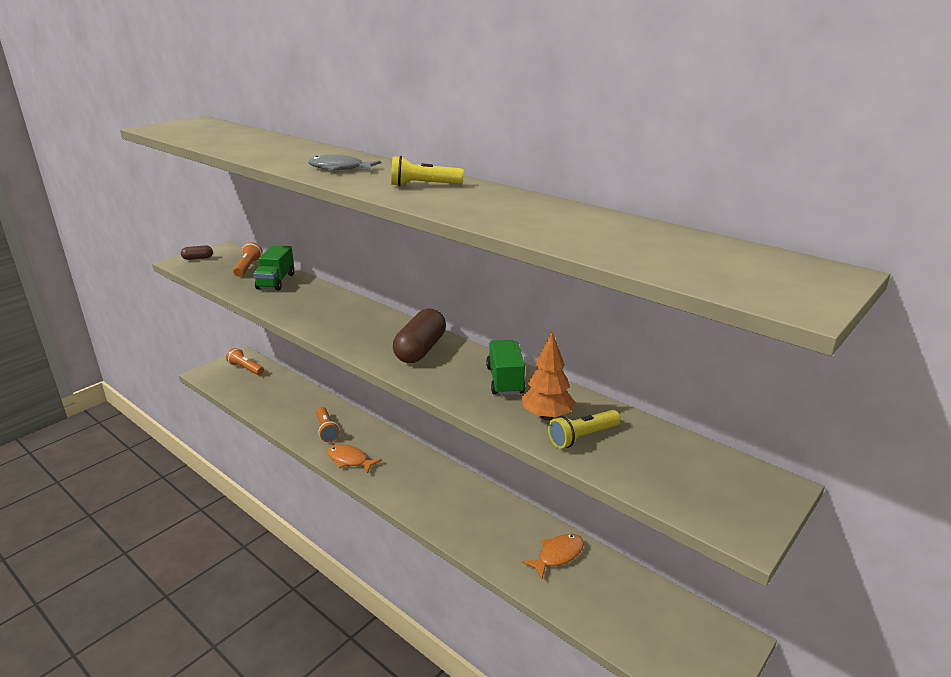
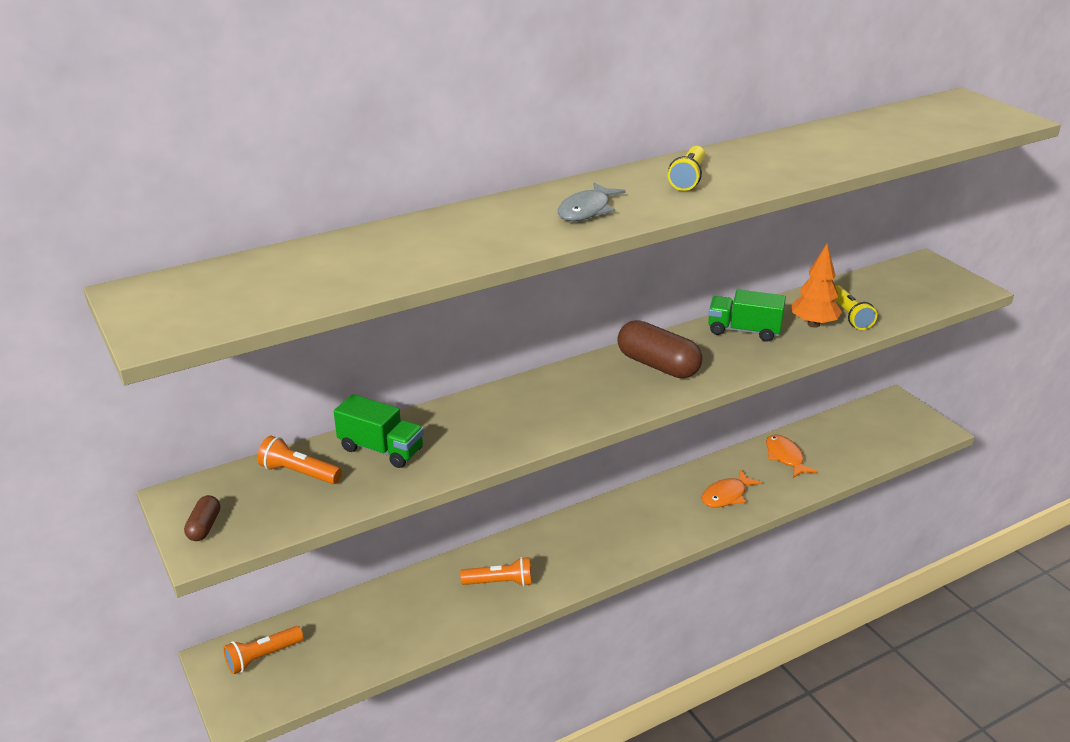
camera: 70 degrees left, 5 degrees up
orange fish [327,444,382,474] -> orange fish moved to [702,469,762,508]

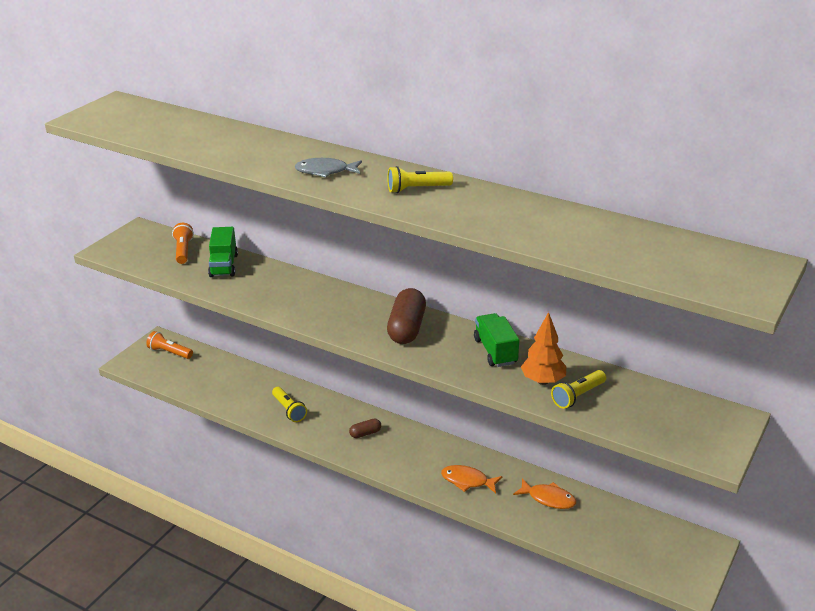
camera: 60 degrees right, 0 degrees up
brown capsule [184,495,220,541] -> brown capsule moved to [349,418,381,438]
orange flashlight [460,557,532,586] -> yellow flashlight [272,387,307,422]
orange fish [766,434,817,478] -> orange fish turned 75 degrees clockwise [513,478,576,509]

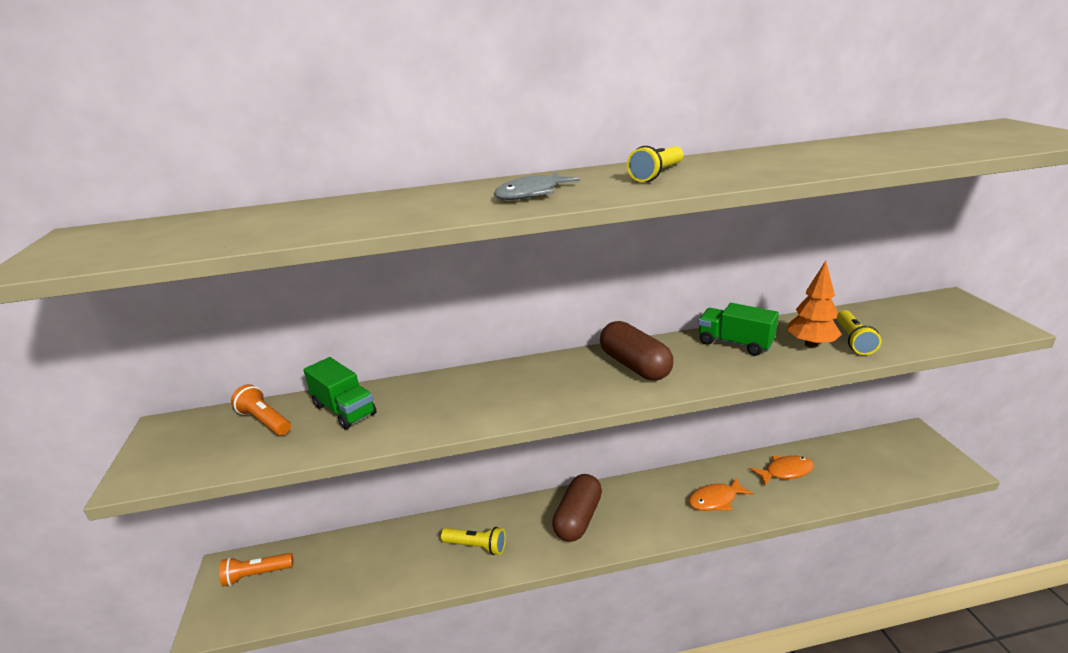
camera: 40 degrees left, 5 degrees down
brown capsule [349,418,381,438] -> brown capsule [552,474,602,542], size x2.02

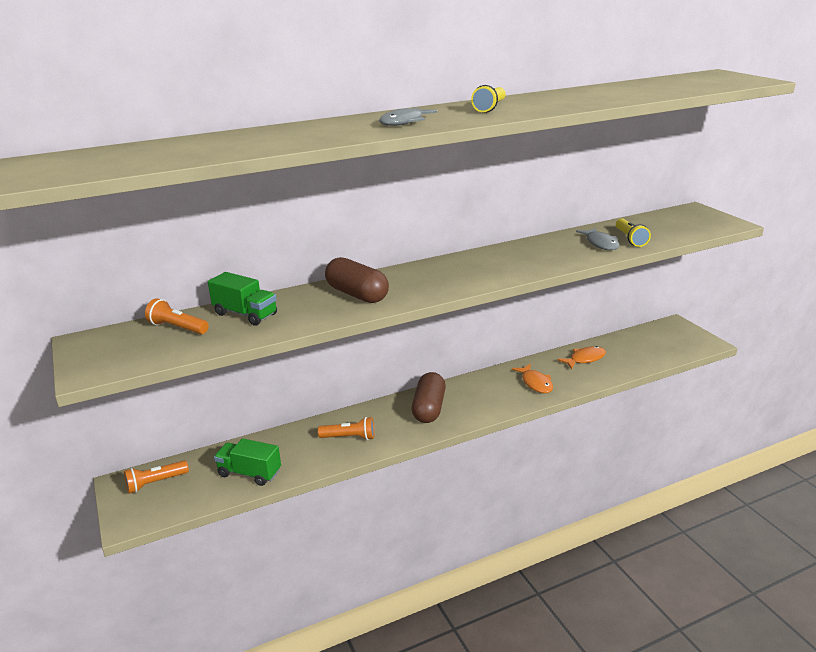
camera: 15 degrees left, 0 degrees up
yellow flashlight [441,527,506,555] -> orange flashlight [318,417,374,440]
brown capsule [600,321,674,381] -> brown capsule moved to [325,257,389,303]
orange fish [689,477,754,511] -> orange fish turned 75 degrees counterclockwise [512,364,553,393]
green truck [698,303,779,356] -> green truck moved to [214,438,281,486]
orange tree [787,261,842,348] -> grey fish [576,228,620,250]

